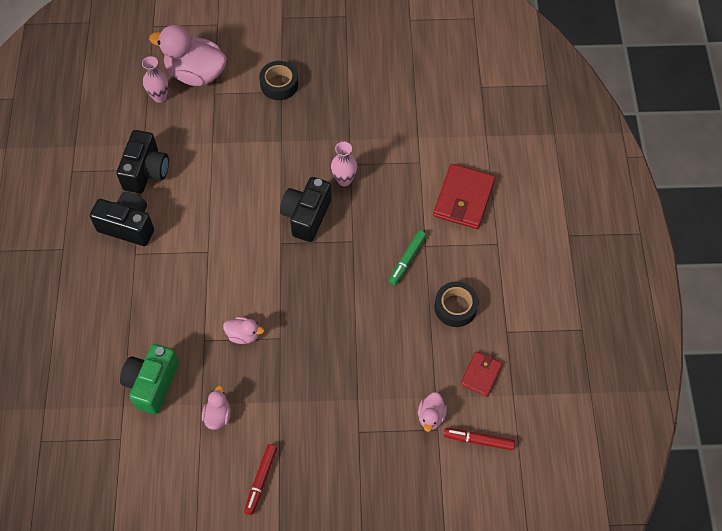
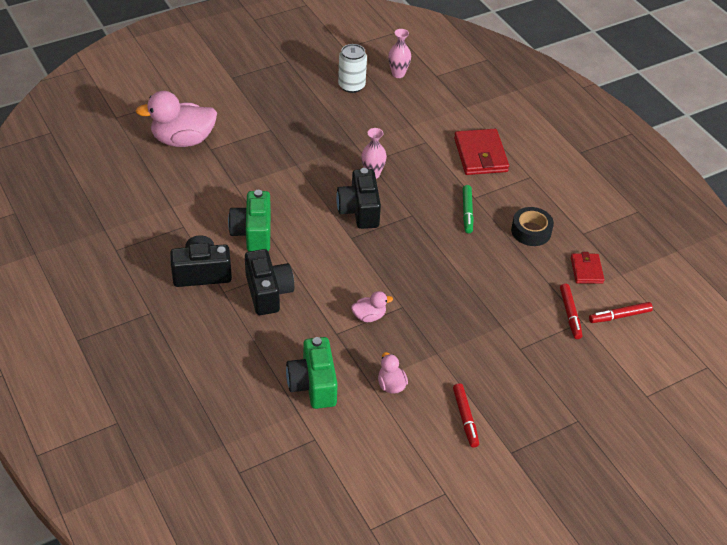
camera: 30 degrees left, 15 degrees down
black camera [117,130,169,193] -> black camera moved to [245,249,294,315]
pink vase [142,56,169,103] -> pink vase moved to [388,29,411,78]
black tape [259,61,298,100] -> none
pink duck [418,392,447,432] -> red marker [560,283,582,339]
none -> green camera [228,190,271,251]
none -> white can [338,44,367,93]

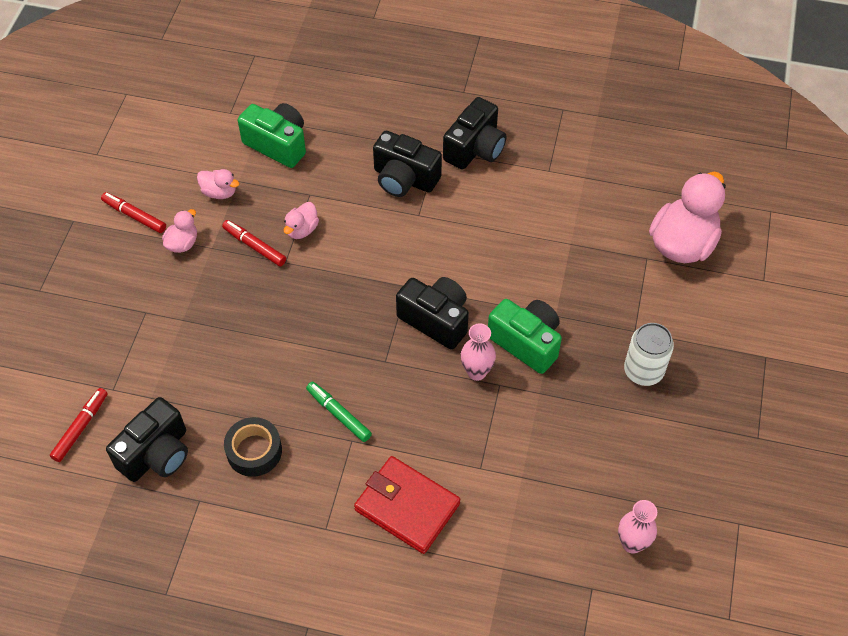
camera: 135 degrees right, 10 degrees up
green camera [228,190,271,251] -> green camera moved to [488,299,562,374]
white can [338,44,367,93] -> white can moved to [624,323,674,386]
red marker [560,283,582,339] -> red marker moved to [222,220,286,266]
red wallet [571,252,604,284] -> black camera [106,397,188,482]
none -> pink duck [162,209,197,253]

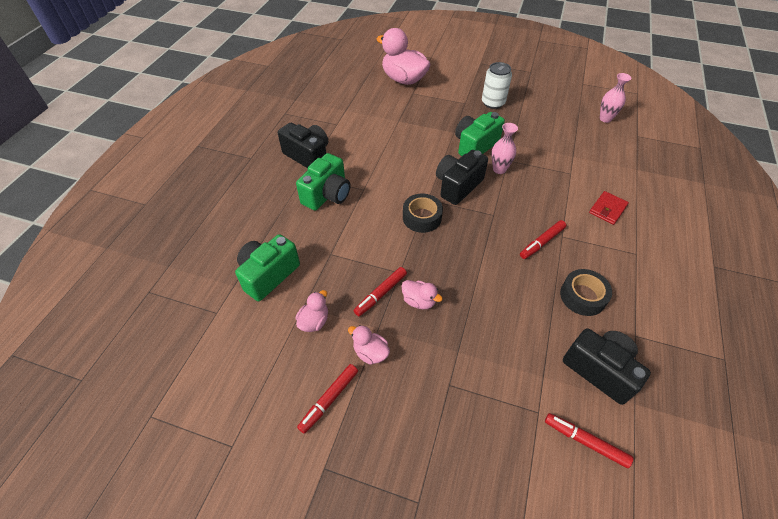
camera: 85 degrees left, 5 degrees down
pink duck [284,202,319,239] -> pink duck moved to [402,280,443,309]
green marker [306,382,372,442] -> red marker [520,220,566,259]
red wallet [354,456,460,554] -> red wallet [589,191,629,225], size x0.58
black camera [373,131,442,197] -> green camera [296,153,350,211]
none -> black tape [403,194,443,233]

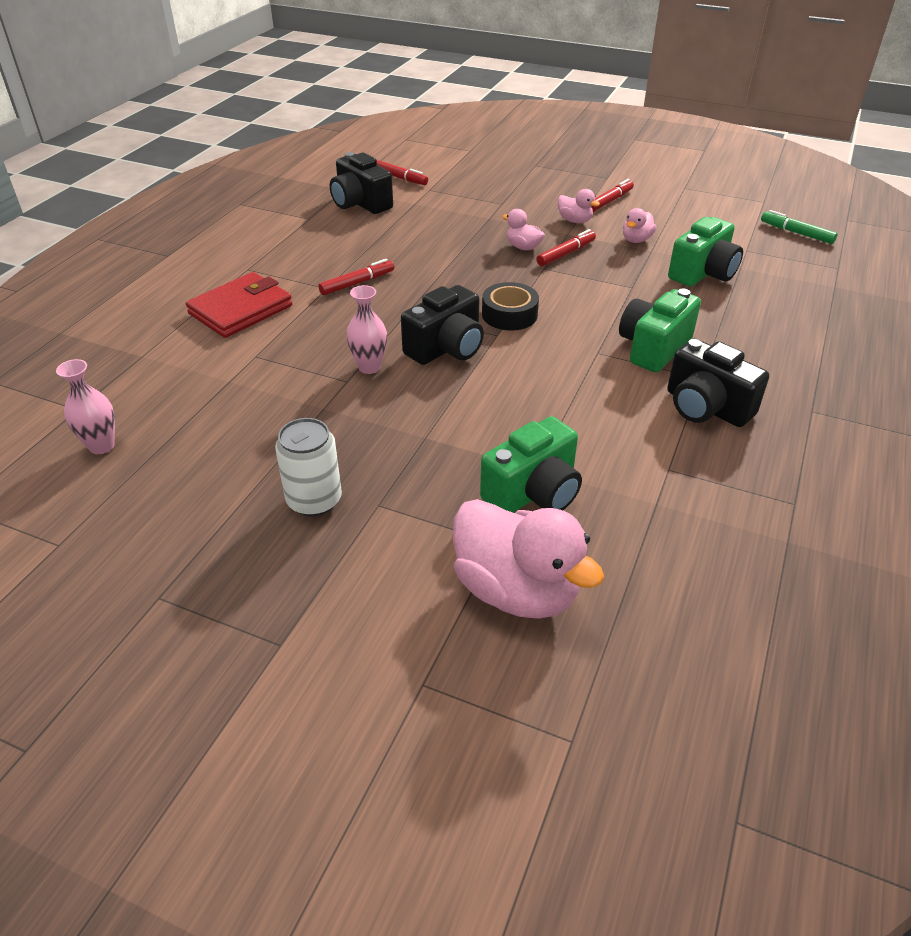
camera: 175 degrees left, 10 degrees down
green camera [455,112,505,156] -> green camera moved to [480,416,582,513]
black tape [560,269,612,316] -> none
red wallet [589,191,629,225] -> red wallet [186,272,293,338], size x1.72
none -> green marker [761,210,837,244]

